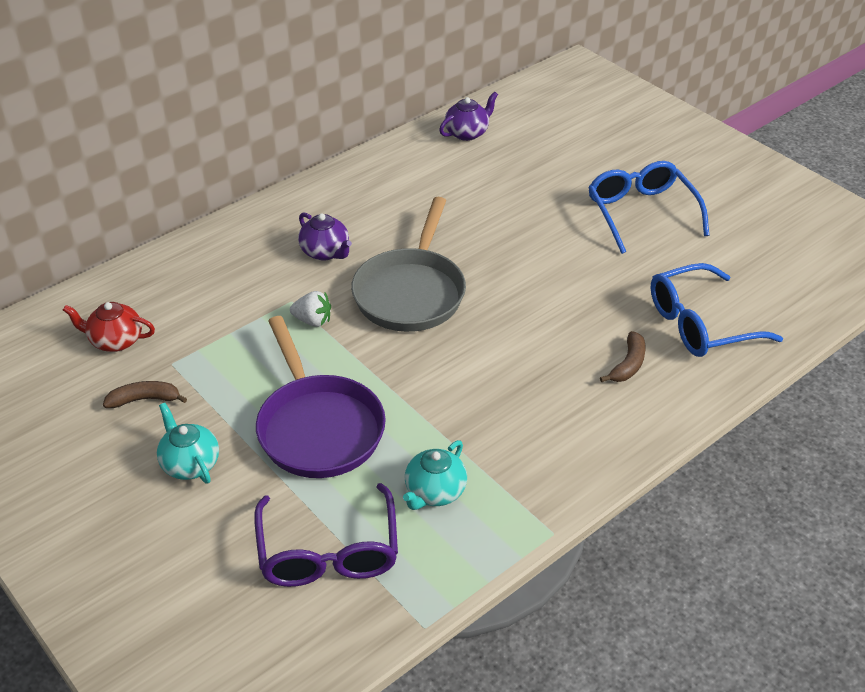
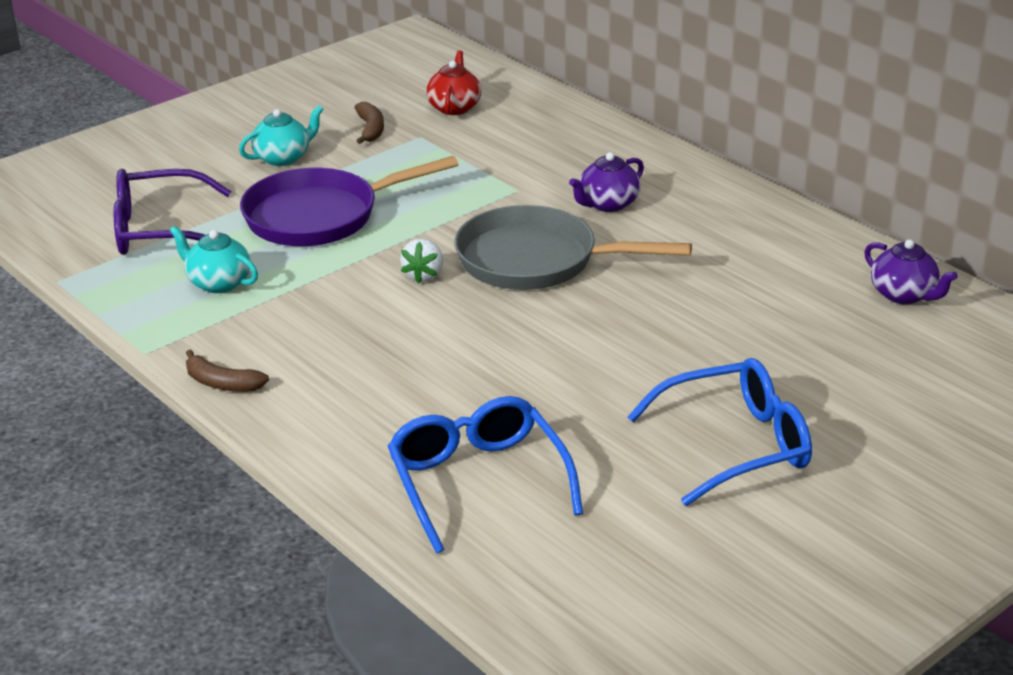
camera: 90 degrees right, 10 degrees down
white strawberry [290,291,331,327] -> white strawberry moved to [400,239,443,283]
brown banana [600,331,646,382] -> brown banana moved to [186,349,269,392]

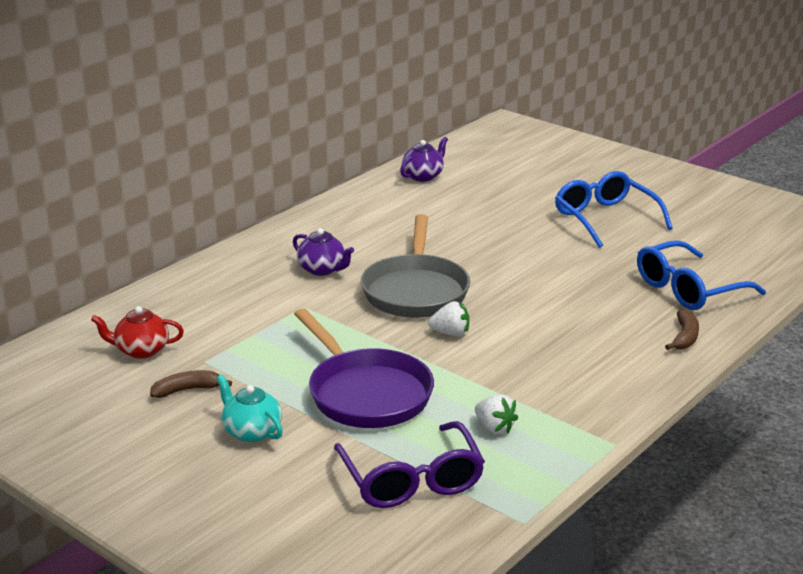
camera: 100 degrees left, 5 degrees down
turquoise teapot [169,226,258,293] -> white strawberry [475,394,518,434]
brown banana [186,349,269,392] -> brown banana moved to [665,309,699,350]

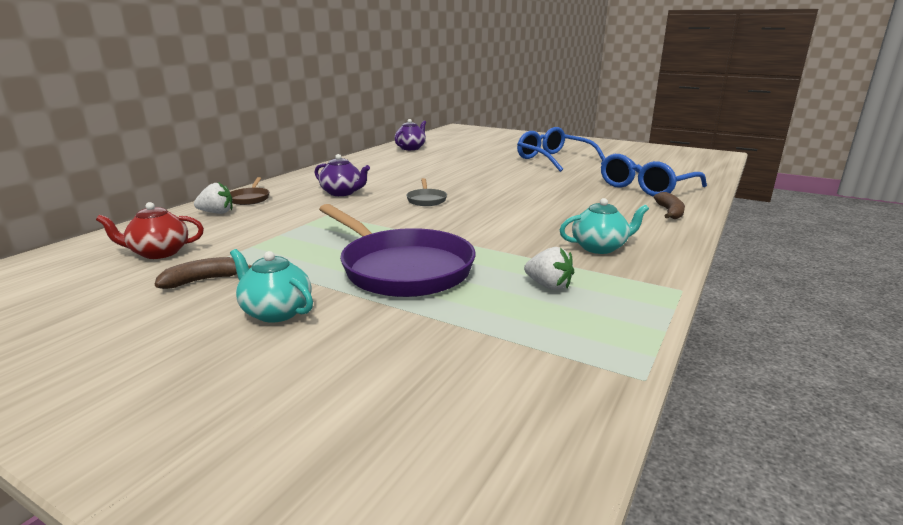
camera: 10 degrees left, 5 degrees down
purple glasses [334,421,485,508] -> none
grey pan [361,214,470,318] -> grey pan [406,178,447,206], size x0.43
white strawberry [428,301,469,336] -> white strawberry moved to [194,182,233,214]
none -> brown pan [230,177,269,205]
none -> turquoise teapot [560,198,649,254]

